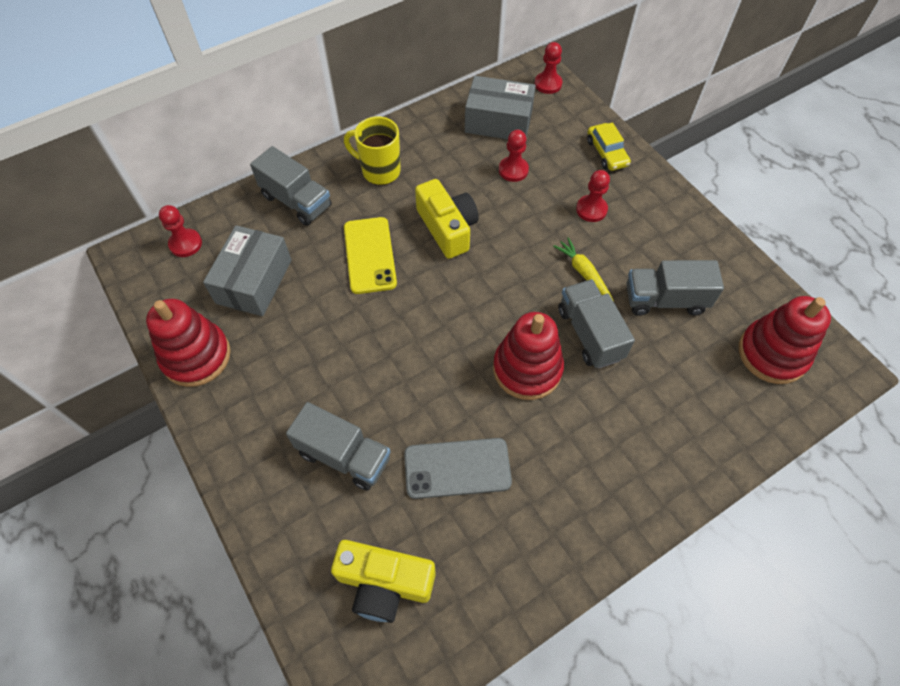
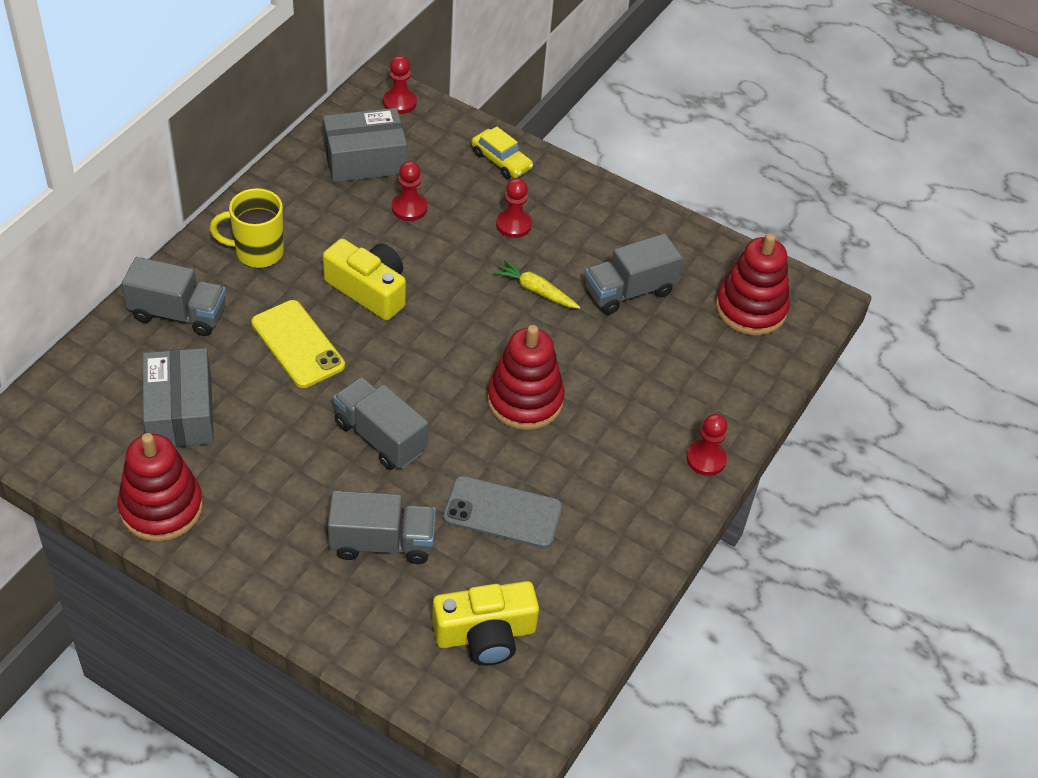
camera: 30 degrees left, 10 degrees down
red pawn [159,205,202,257] -> red pawn moved to [687,414,728,476]
grey phone [404,438,512,499] -> grey phone turned 45 degrees clockwise [443,476,563,548]
grey truck [558,279,635,369] -> grey truck moved to [333,377,428,470]

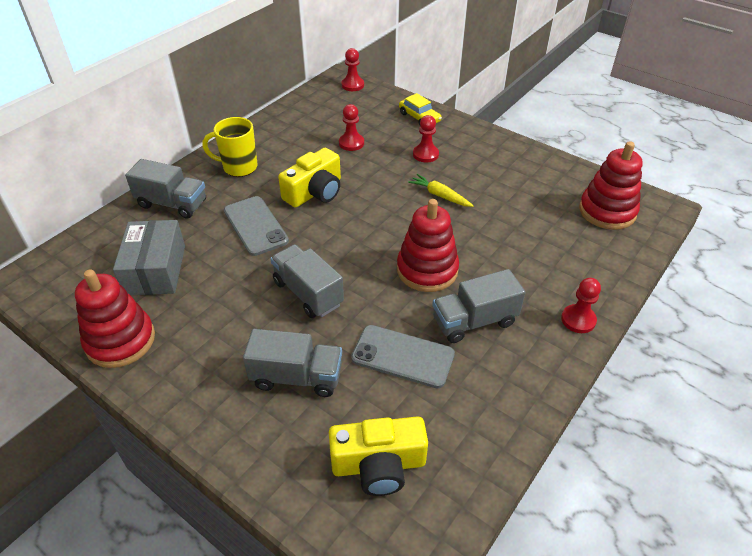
camera: 10 degrees right, 5 degrees down
yellow phone [251,300,345,388] -> grey phone [224,196,289,256]
grey box [323,108,407,183] -> none
yellow camera [323,238,406,321] -> yellow camera turned 90 degrees clockwise [278,148,341,208]
grey truck [585,234,683,315] -> grey truck moved to [432,269,526,343]

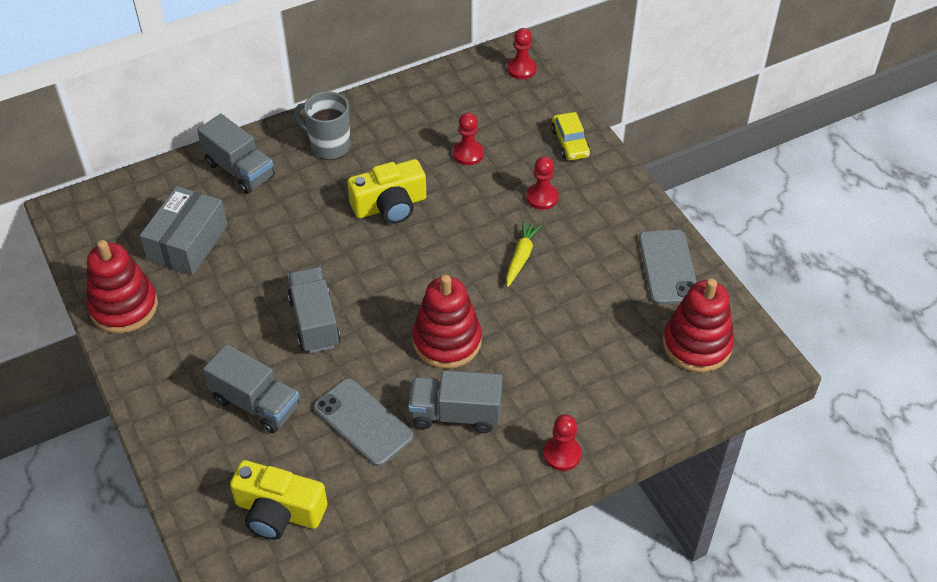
camera: 25 degrees right, 5 degrees up
yellow mug [202,117,257,177] -> grey mug [294,91,351,160]
grey phone [224,196,289,256] -> grey phone moved to [639,230,697,305]
yellow carrot [408,174,474,207] -> yellow carrot turned 45 degrees clockwise [506,221,542,287]

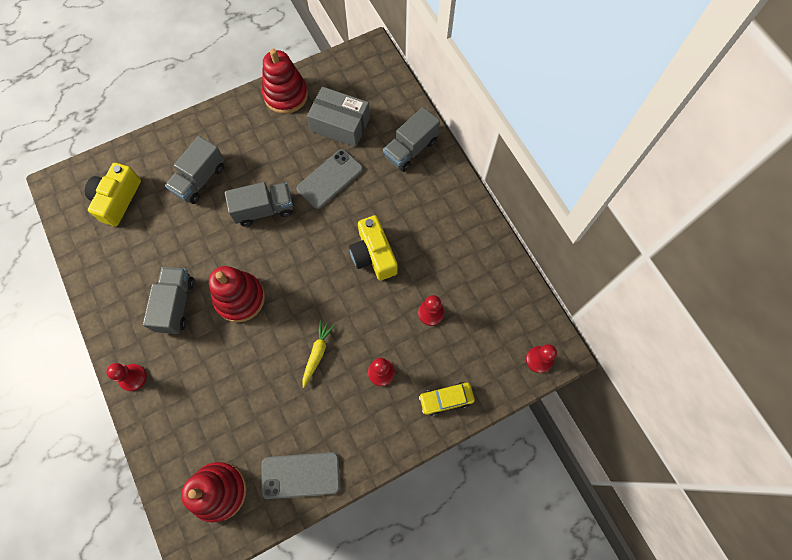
camera: 90 degrees right, 20 degrees up
grey mug [294,91,351,160] -> none
grey phone [313,378,414,467] -> grey phone moved to [297,149,363,209]
yellow carrot [506,221,542,287] -> yellow carrot turned 90 degrees counterclockwise [303,321,335,388]

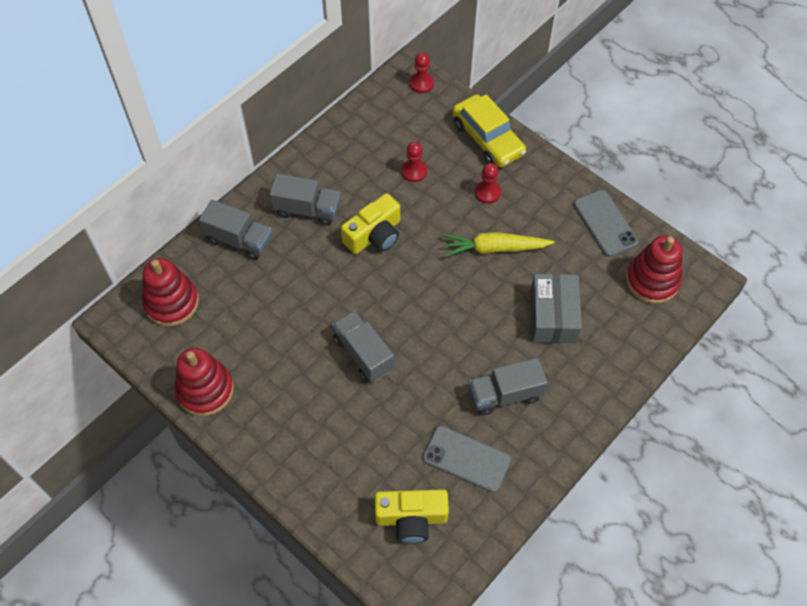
camera: 110 degrees left, 10 degrees down
red pawn [106,363,147,391] -> none
grey truck [165,136,224,204] -> grey truck moved to [269,174,340,226]
red stacking toy [209,266,265,323] -> red stacking toy moved to [142,258,199,326]
grey phone [297,149,363,209] -> grey phone moved to [423,426,511,492]
yellow carrot [303,321,335,388] -> yellow carrot [443,232,554,257], size x1.58
grey box [307,87,370,147] -> grey box moved to [531,274,582,343]
yellow car [419,382,475,416] -> yellow car [452,94,526,167], size x1.74

